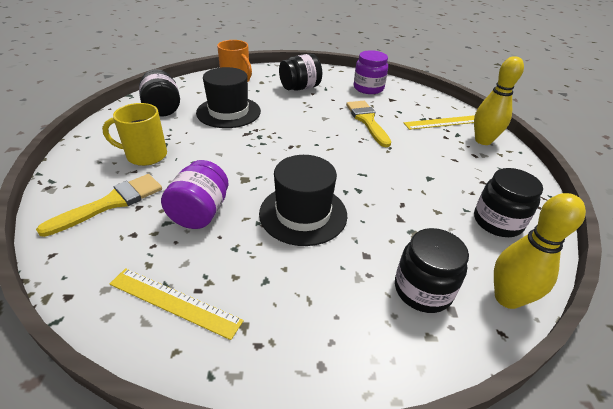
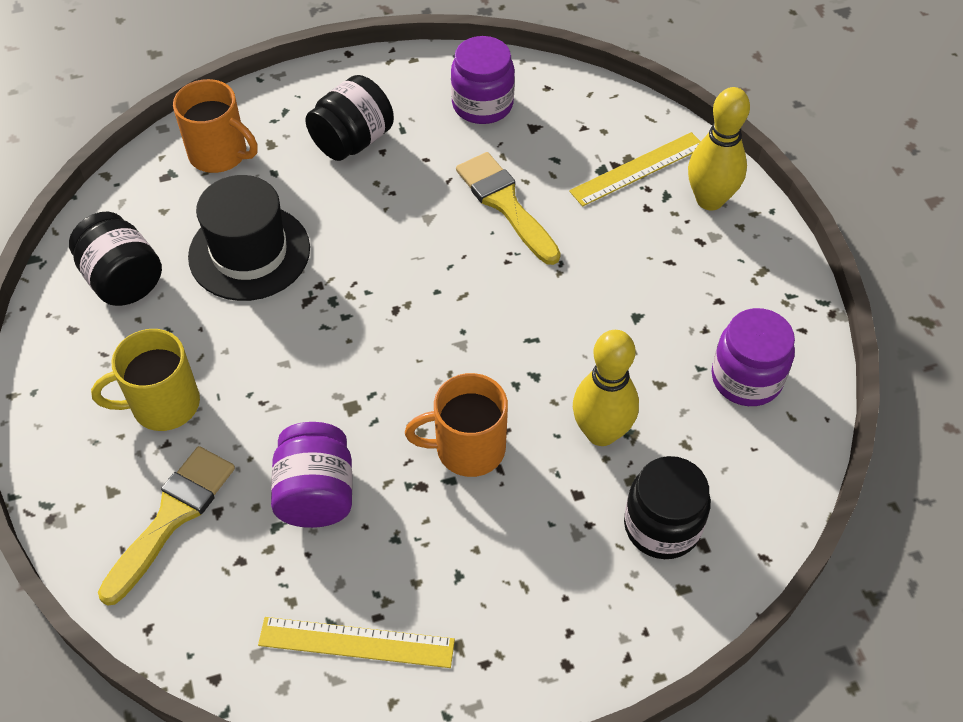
camera: 15 degrees left, 15 degrees up
black hat [259,155,347,246] -> orange mug [405,373,508,477]
black jar [474,168,543,237] -> purple jar [712,308,795,406]
yellow bowling pin [494,193,586,309] -> yellow bowling pin moved to [573,330,639,446]

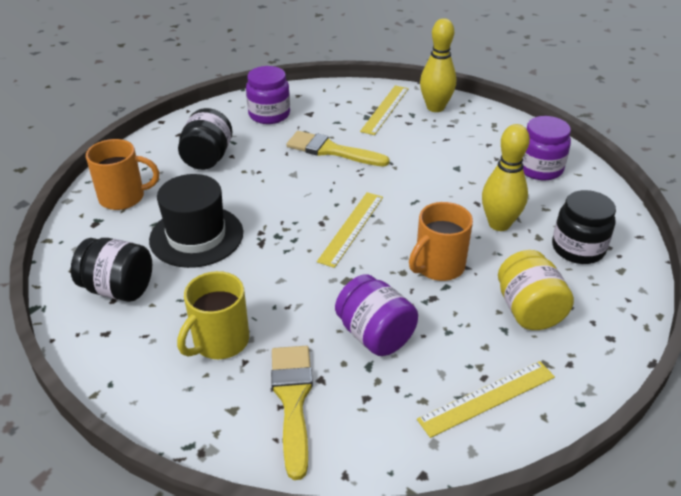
camera: 35 degrees left, 15 degrees down
none -> yellow ruler [317,192,383,268]
none -> yellow jar [498,250,574,330]

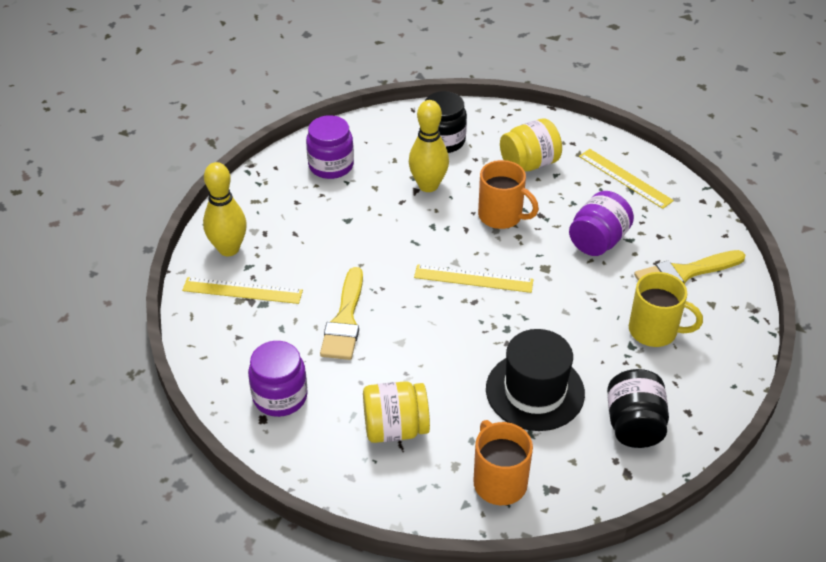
camera: 105 degrees left, 5 degrees up
black jar [178,108,232,170] -> yellow jar [363,381,430,443]

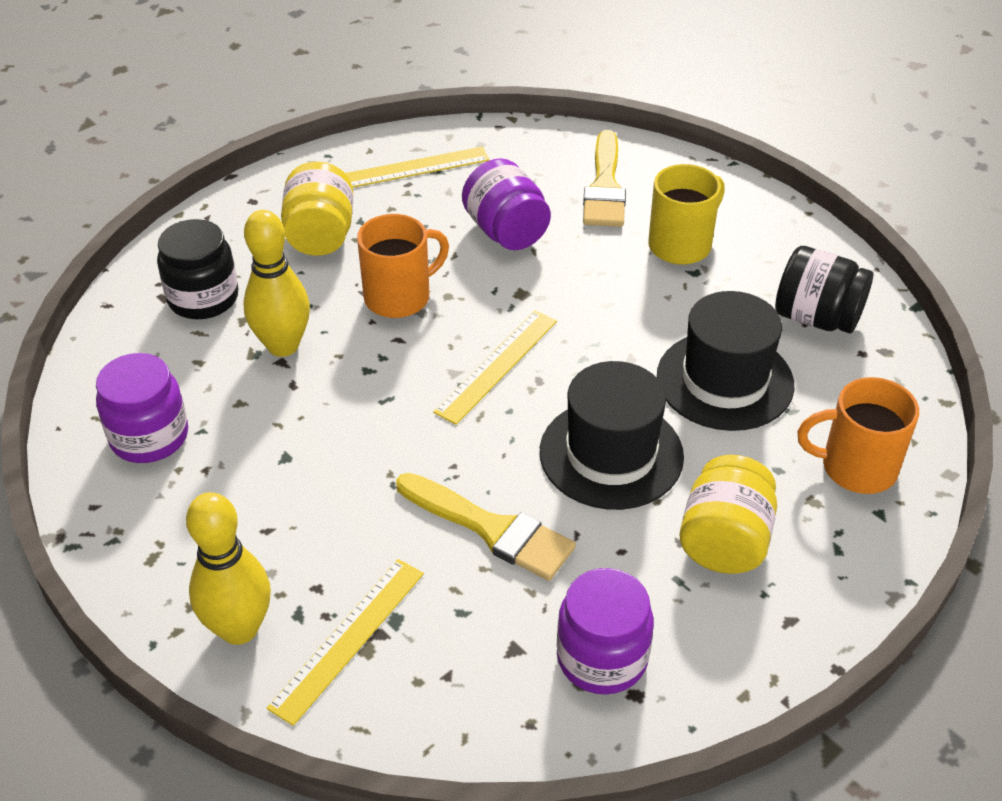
camera: 65 degrees left, 0 degrees up
none -> black hat [540,361,684,510]

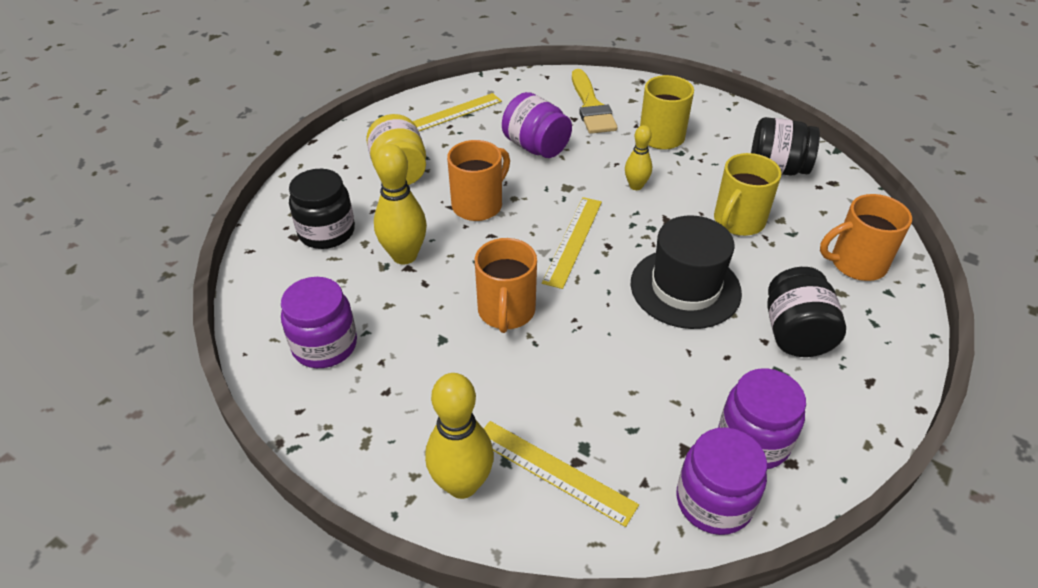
camera: 15 degrees left, 0 degrees up
yellow ruler [267,559,424,726] -> yellow ruler turned 75 degrees counterclockwise [484,421,639,527]
yellow brush [396,473,576,581] -> none
black hat [657,291,794,431] -> yellow mug [714,153,781,236]
yellow jar [680,455,777,574] -> black jar [767,267,846,357]
none -> orange mug [475,238,537,333]
none -> yellow bowling pin [625,125,652,190]
none -> purple jar [676,427,767,535]

